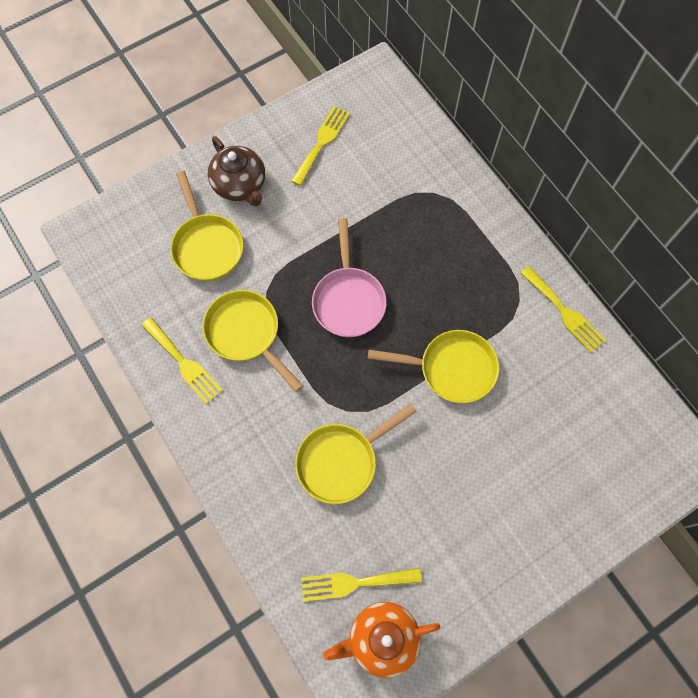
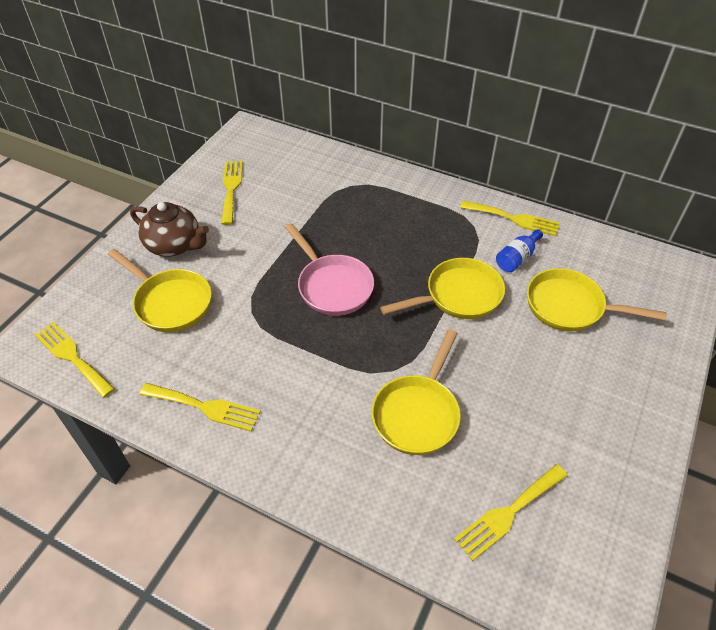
camera: 30 degrees left, 20 degrees down
yellow pan [202,290,304,392] -> yellow pan moved to [527,268,667,331]
orange teapot [323,602,440,678] -> none
none -> yellow fork [34,322,115,398]
none -> blue bottle [496,229,543,272]

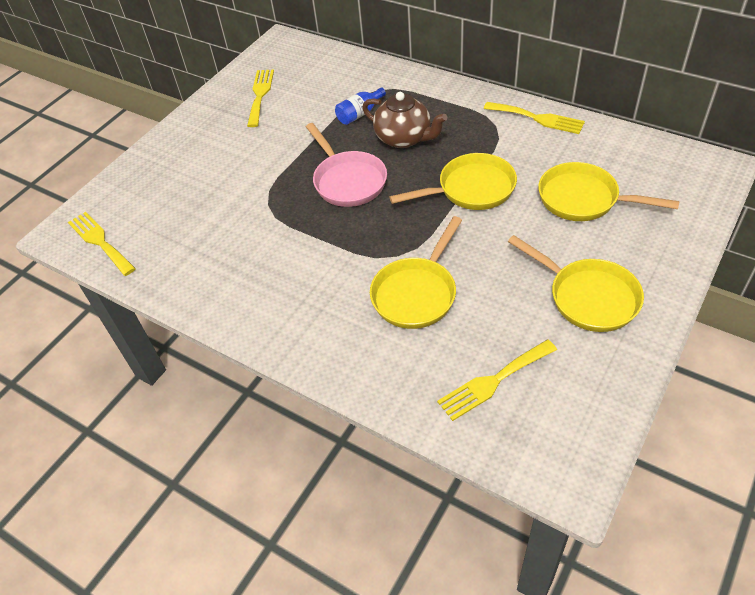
camera: 10 degrees right, 0 degrees up
yellow pan [108,249,212,332] -> yellow pan moved to [508,235,644,332]
brown teapot [130,202,209,257] -> brown teapot moved to [362,92,447,148]
yellow fork [140,383,261,432] -> none
blue bottle [496,229,543,272] -> blue bottle moved to [335,87,386,125]

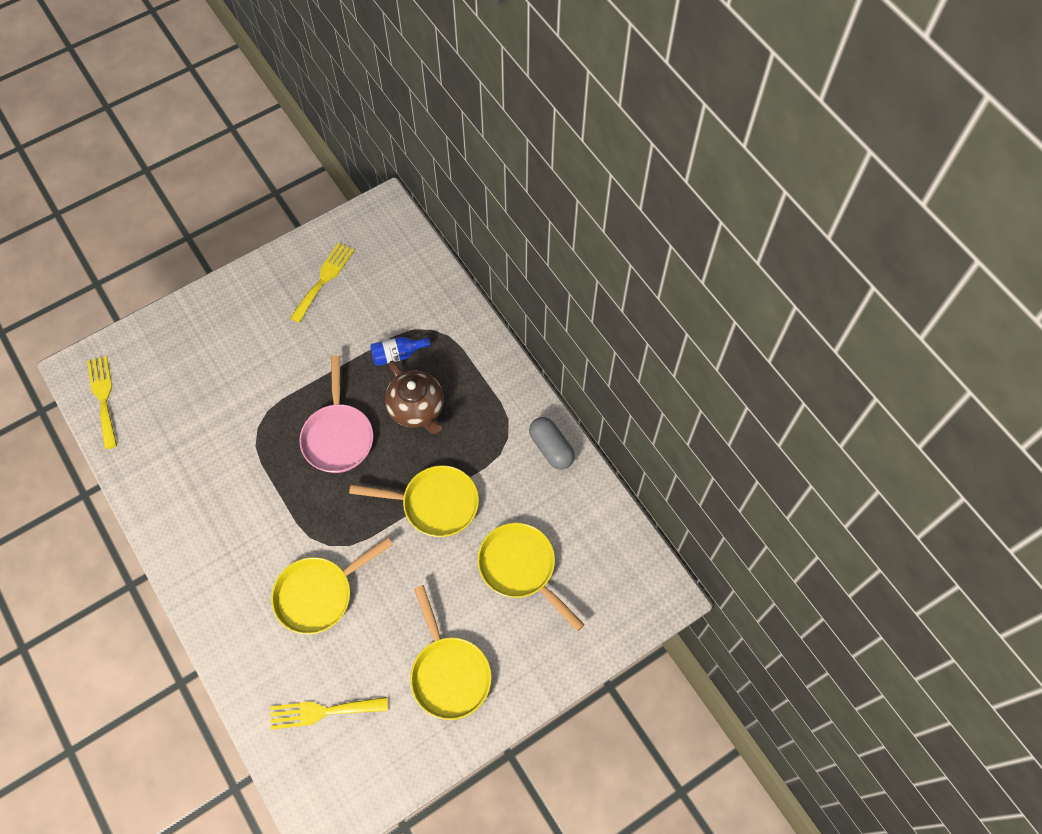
camera: 20 degrees right, 15 degrees up
yellow fork [484,102,585,134] -> grey capsule [529,417,575,470]

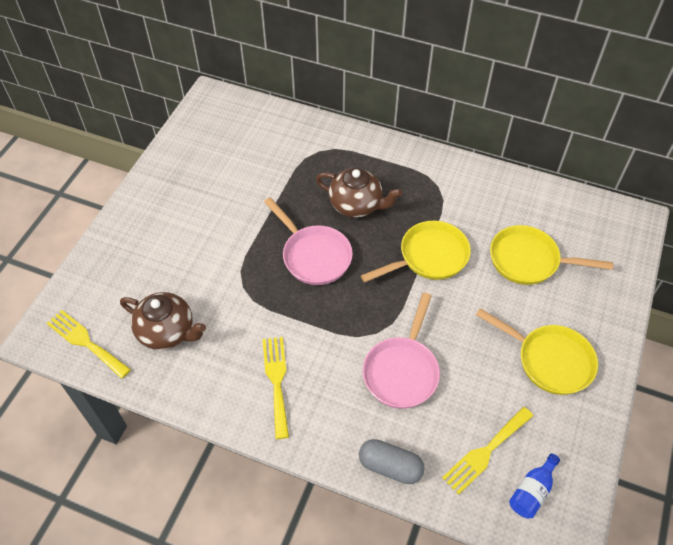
camera: 35 degrees left, 10 degrees down
yellow pan [271,537,393,635] -> pink pan [362,293,440,409]
yellow fork [290,243,355,323] -> yellow fork moved to [262,337,289,439]
blue bottle [370,337,431,366] -> blue bottle moved to [509,454,560,518]
grey capsule [529,417,575,470] -> grey capsule moved to [359,439,424,484]
none -> brown teapot [120,292,206,350]

